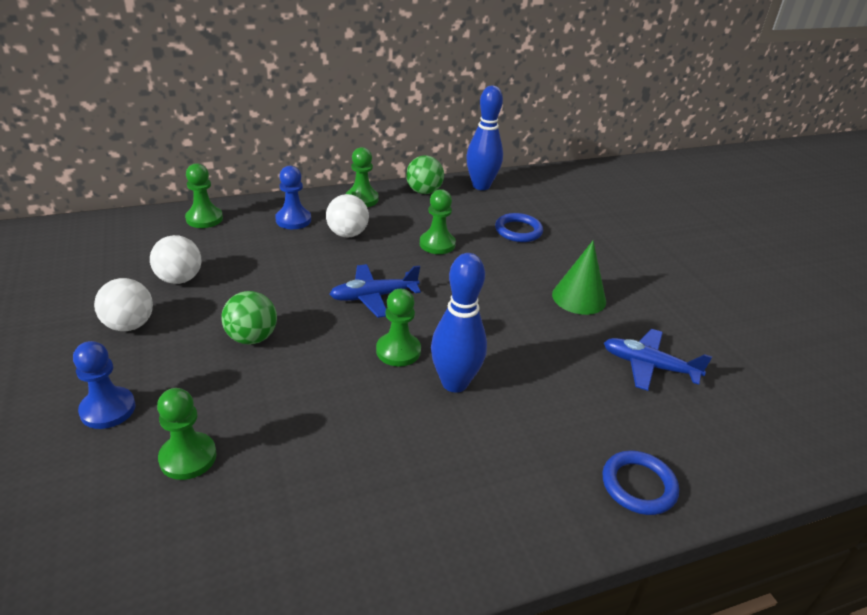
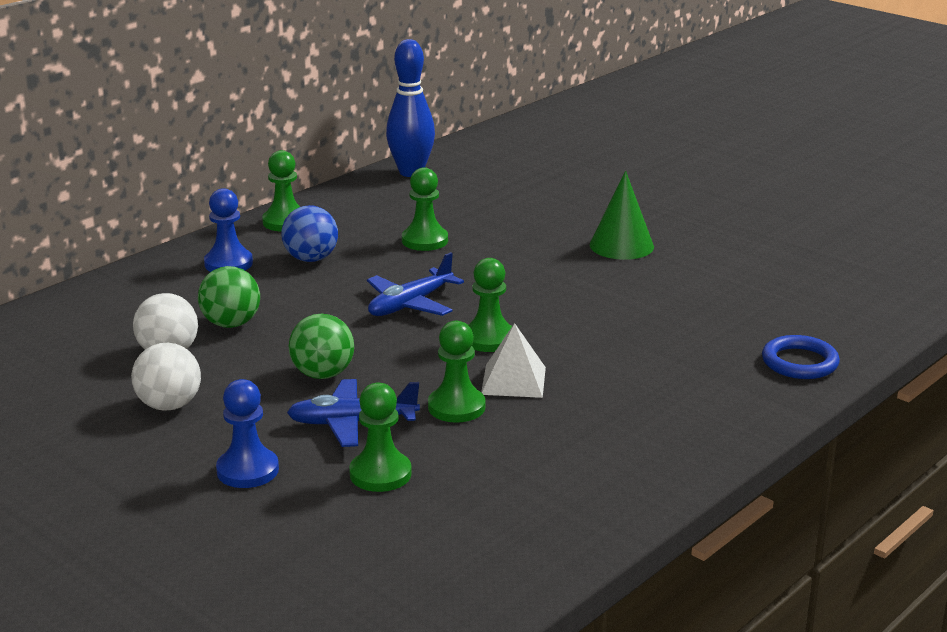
camera: 25 degrees left, 10 degrees down
green pawn [185,163,223,228] -> green pawn moved to [428,321,485,423]
white ball [326,194,369,237] -> blue ball [281,205,338,262]
green ball [406,155,444,194] -> green ball moved to [198,266,260,328]
blue bowling pin [431,253,487,392] -> none
blue ring [495,213,543,242] -> none
blue plane [604,329,712,391] -> blue plane moved to [287,379,420,447]
none -> white pyramid [481,323,546,398]

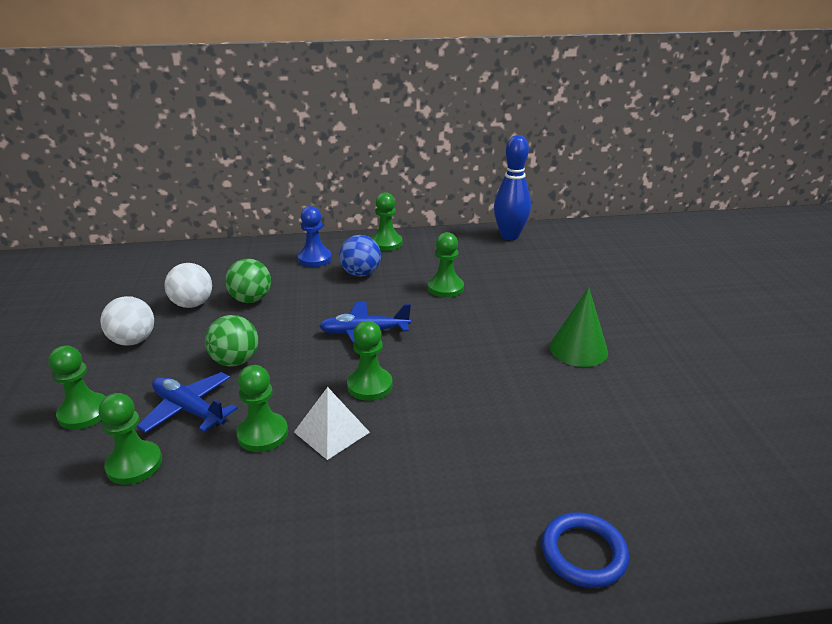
camera: 40 degrees right, 5 degrees up
blue pawn [216,379,279,488] -> green pawn [49,346,106,430]

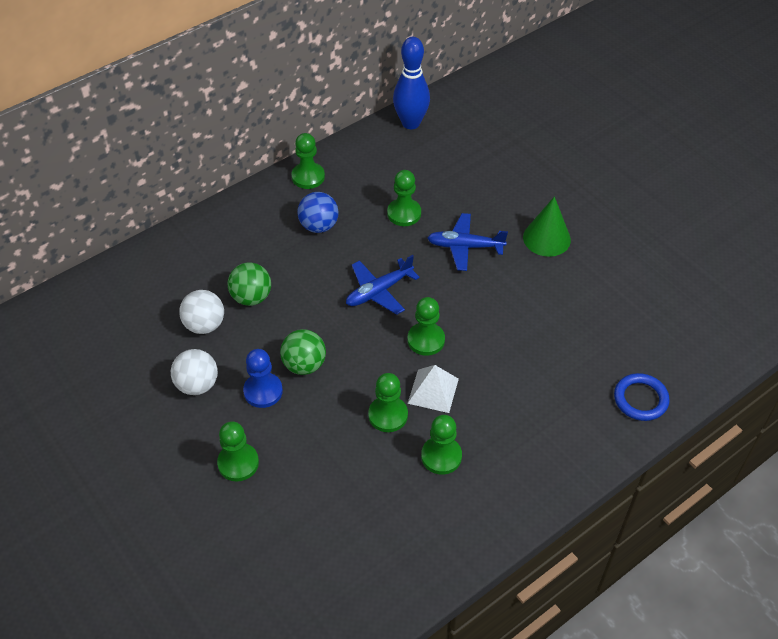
camera: 30 degrees left, 20 degrees up
green pawn [99,393,162,485] -> green pawn moved to [421,415,462,475]
blue plane [137,372,237,433] -> blue plane moved to [427,213,508,271]
blue pawn [298,206,332,267] -> blue pawn moved to [243,349,283,408]

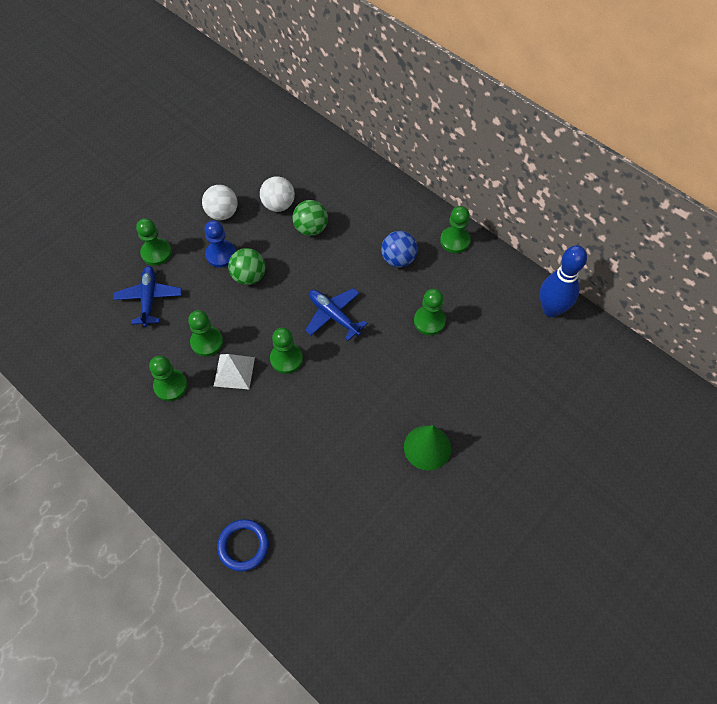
camera: 80 degrees right, 10 degrees up
blue plane [427,213,508,271] -> blue plane moved to [113,266,182,327]

